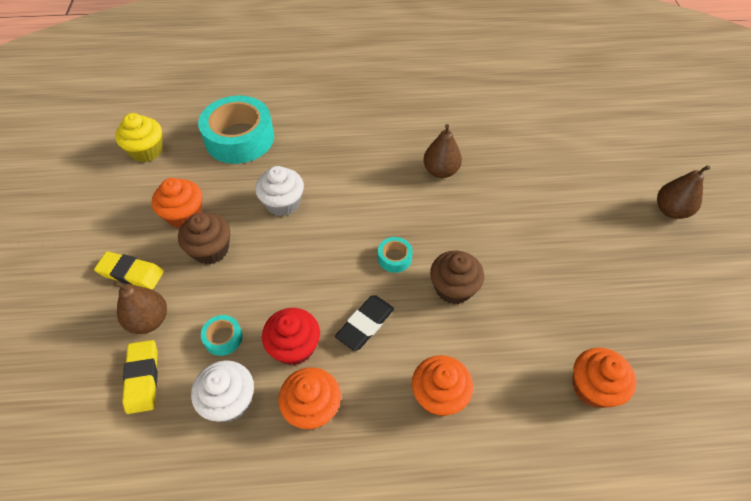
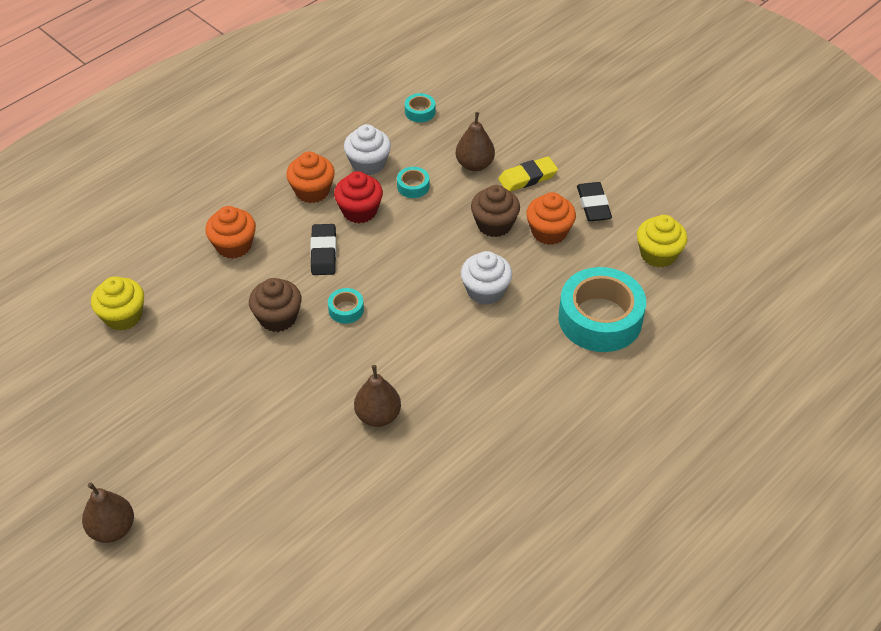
camera: 140 degrees right, 5 degrees down
yellow eraser [122,340,158,414] -> none
orange cupcake [573,348,636,408] -> yellow cupcake [91,277,144,331]
none -> turquoise tape [405,93,435,122]
none -> black eraser [577,182,612,221]

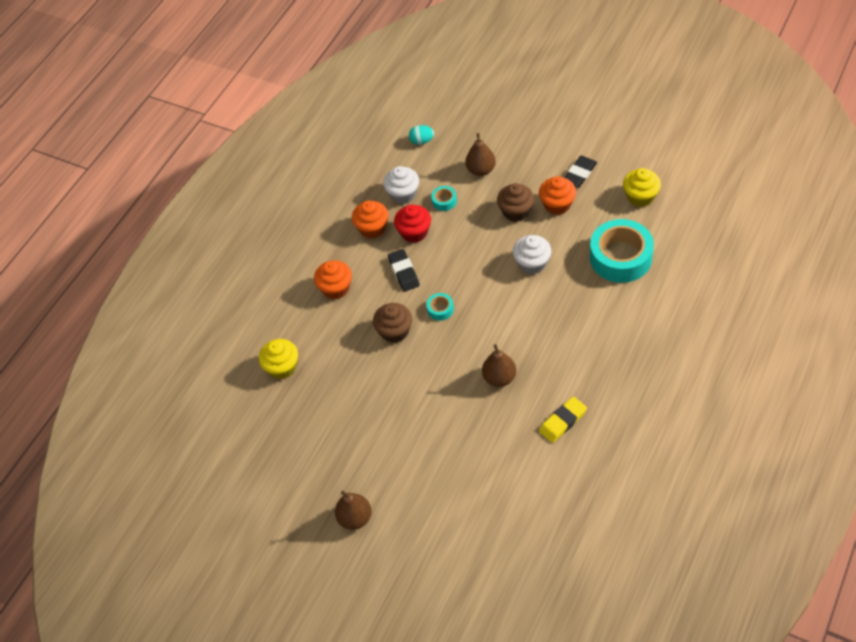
camera: 10 degrees left, 5 degrees up
turquoise tape [405,93,435,122] -> turquoise egg [409,125,434,145]
yellow eraser [498,156,558,192] -> yellow eraser moved to [539,397,587,443]
black eraser [577,182,612,221] -> black eraser turned 60 degrees clockwise [564,156,597,188]

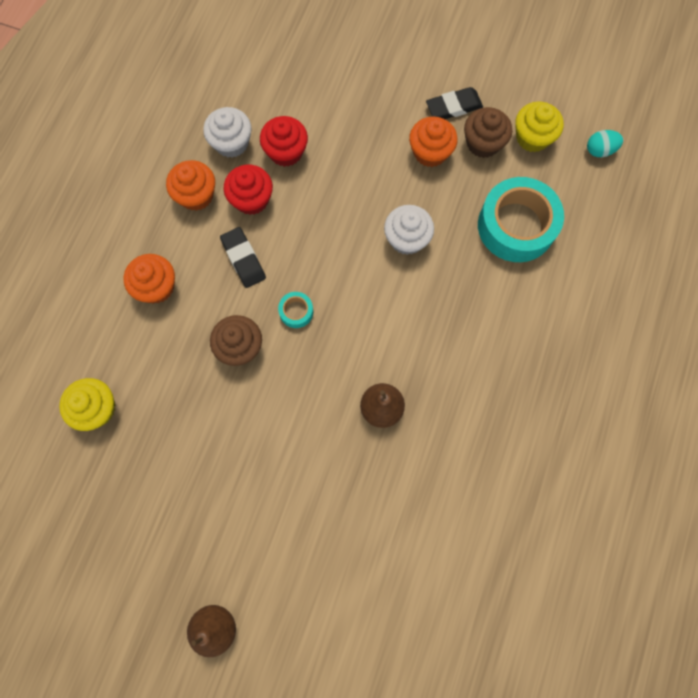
camera: 15 degrees left, 20 degrees up
turquoise egg [409,125,434,145] -> turquoise egg moved to [587,130,624,157]
turquoise tape [431,186,457,211] -> red cupcake [260,116,308,167]
brown pear [465,133,496,176] -> none
brown cupcake [497,183,534,222] -> brown cupcake moved to [464,107,512,158]
yellow eraser [539,397,587,443] -> none
black eraser [564,156,597,188] -> black eraser turned 45 degrees clockwise [426,87,483,119]

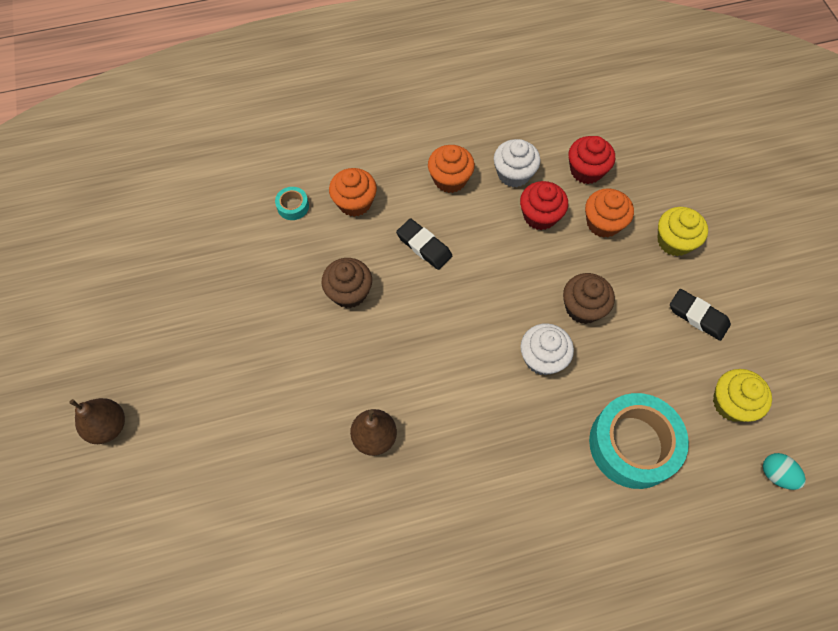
camera: 55 degrees right, 10 degrees down
yellow cupcake [59,378,115,431] -> yellow cupcake moved to [658,207,708,256]
black eraser [220,227,266,288] -> black eraser turned 75 degrees counterclockwise [396,218,452,270]
red cupcake [223,165,273,215] -> red cupcake moved to [569,136,615,184]
turquoise tape [278,292,313,328] -> turquoise tape moved to [275,187,309,220]
orange cupcake [409,117,458,167] -> orange cupcake moved to [585,188,634,238]
brown cupcake [464,107,512,158] -> brown cupcake moved to [563,273,615,324]

